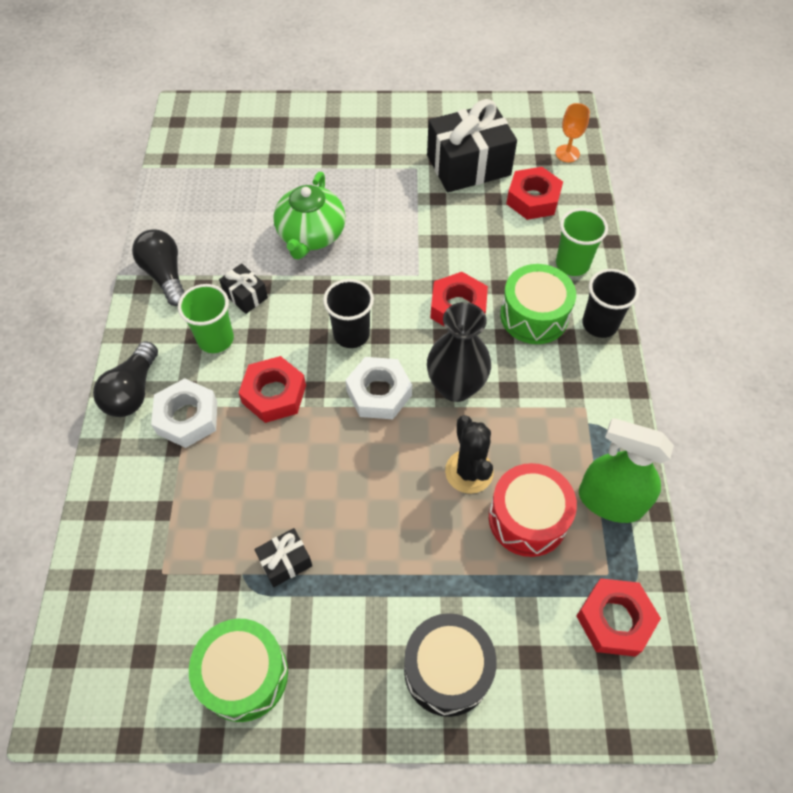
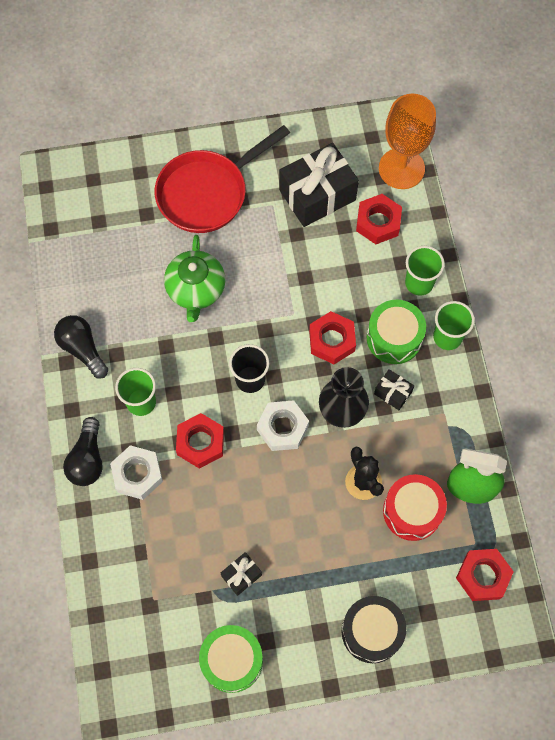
camera: 10 degrees left, 10 degrees up
black gift [219,263,268,314] -> black gift moved to [374,369,414,410]
orange goblet [555,103,590,162] -> orange goblet [379,94,436,189], size x2.15
black cup [582,269,639,338] -> green cup [433,301,475,350]
none -> red pan [155,125,290,233]

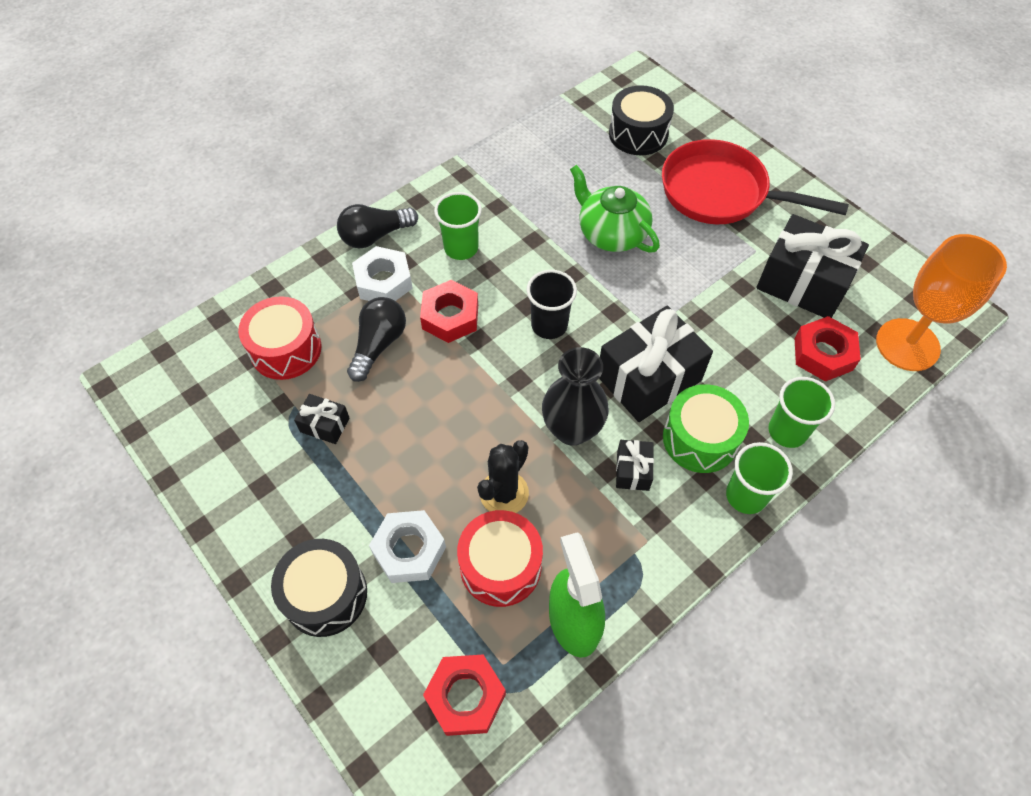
camera: 60 degrees right, 10 degrees down
black light bulb [54,315,108,379] -> black light bulb moved to [347,297,406,382]
green teapot [164,235,226,322] -> green teapot turned 75 degrees clockwise [570,165,660,253]
green drum [199,625,263,693] -> none
white nut [257,400,309,451] -> white nut moved to [369,510,446,583]
red nut [309,311,356,364] -> black gift [599,306,713,422]
none -> red drum [238,296,321,380]
none -> black drum [609,85,674,155]

